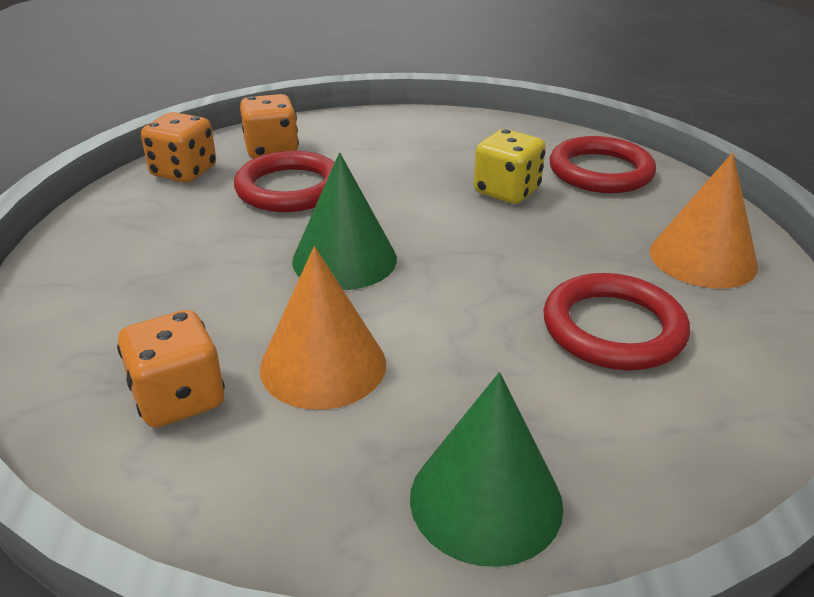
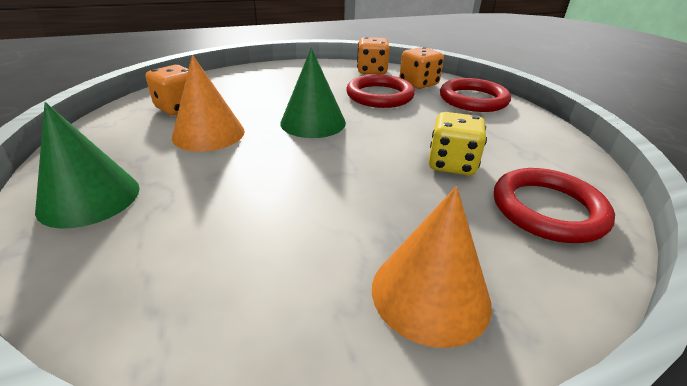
camera: 70 degrees right, 0 degrees up
red ring [543,273,690,371] -> red ring moved to [440,78,511,112]

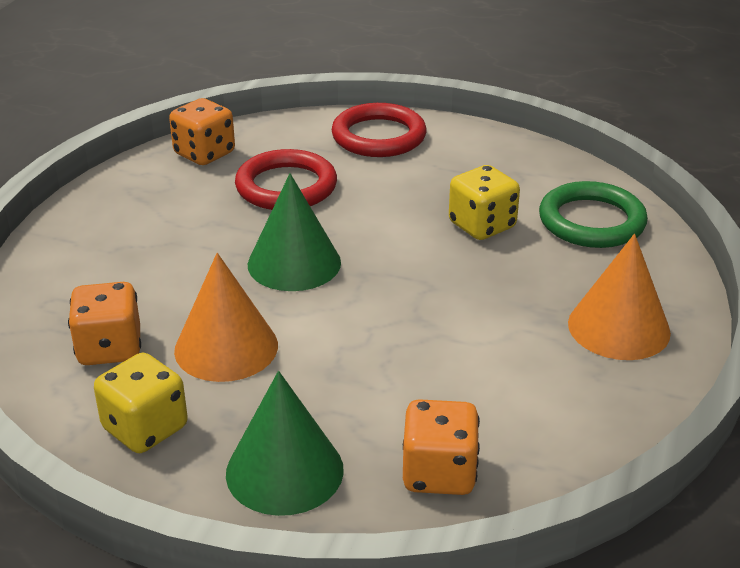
camera: 50 degrees left, 0 degrees up
orange dice [400,47,444,89] -> orange dice moved to [403,399,480,495]
red ring [494,168,615,243] -> green ring [539,181,648,248]
none -> yellow dice [94,353,188,453]

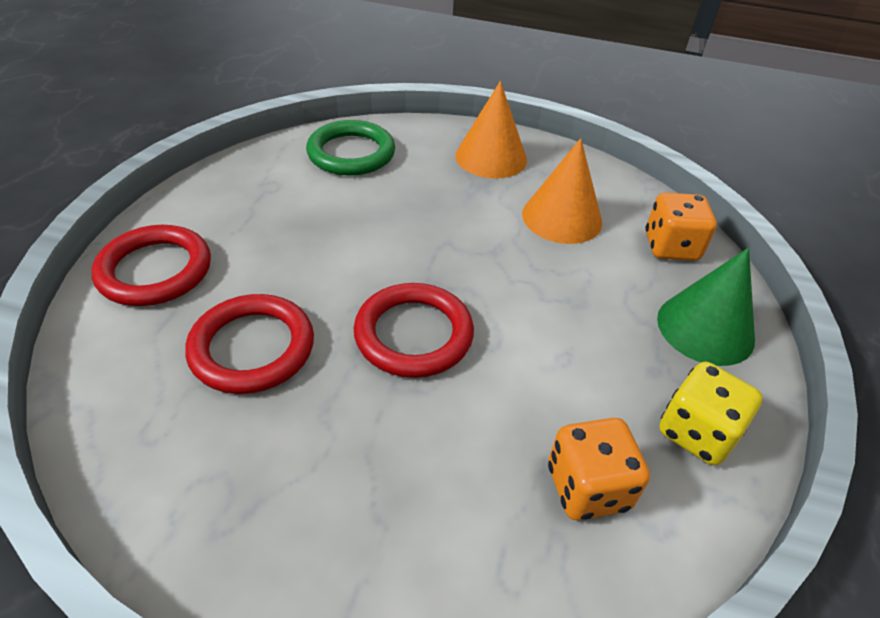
camera: 95 degrees left, 10 degrees up
orange dice [169,98,235,165] -> none
orange cone [174,253,278,382] -> orange cone moved to [522,138,602,244]
green cone [248,173,341,291] -> red ring [354,283,474,378]
yellow dice [449,165,520,240] -> none

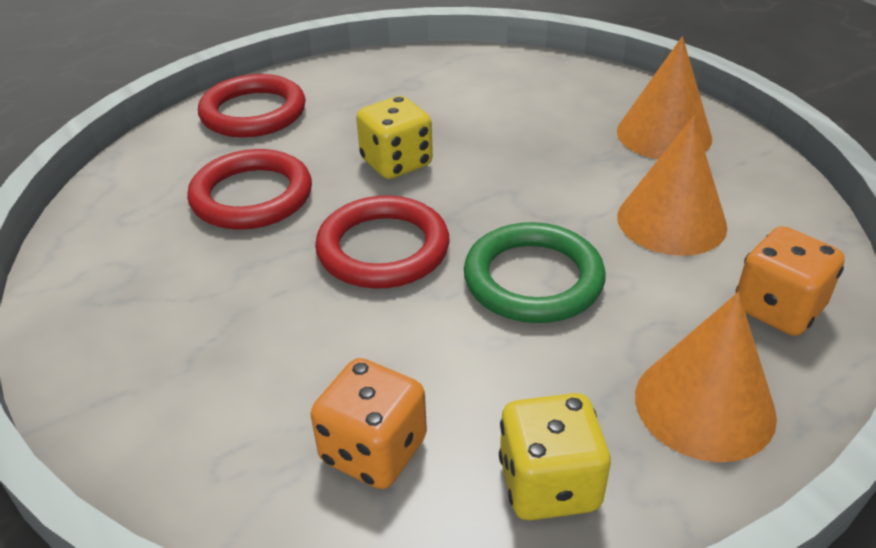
camera: 45 degrees right, 5 degrees down
green ring [306,120,395,176] -> green ring moved to [464,222,606,323]
green cone [657,248,755,366] -> orange cone [635,292,777,462]
none -> yellow dice [356,96,433,179]

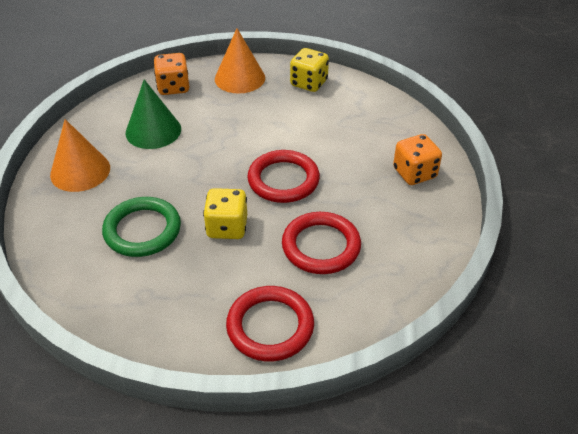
camera: 145 degrees left, 5 degrees up
orange dice [311,358,427,489] -> orange dice moved to [393,134,442,185]
green ring [464,222,606,323] -> green ring moved to [102,197,181,257]
orange cone [617,116,727,256] -> green cone [126,79,181,149]

